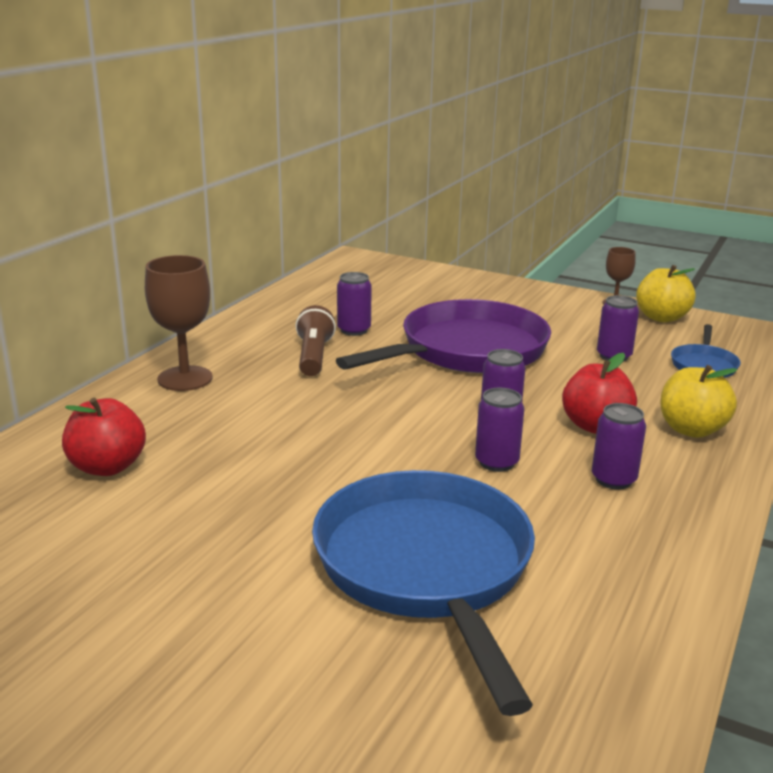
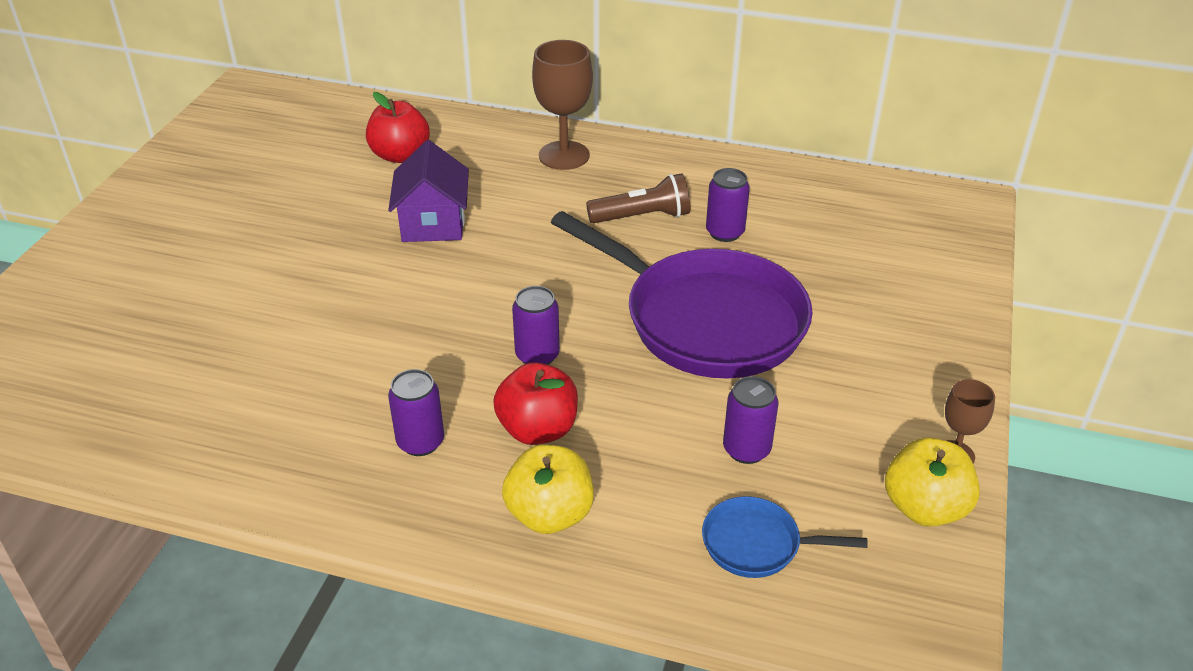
camera: 80 degrees right, 15 degrees up
blue pan [312,470,535,716] -> none
purple can [475,388,524,472] -> none
none -> purple house [388,140,469,242]

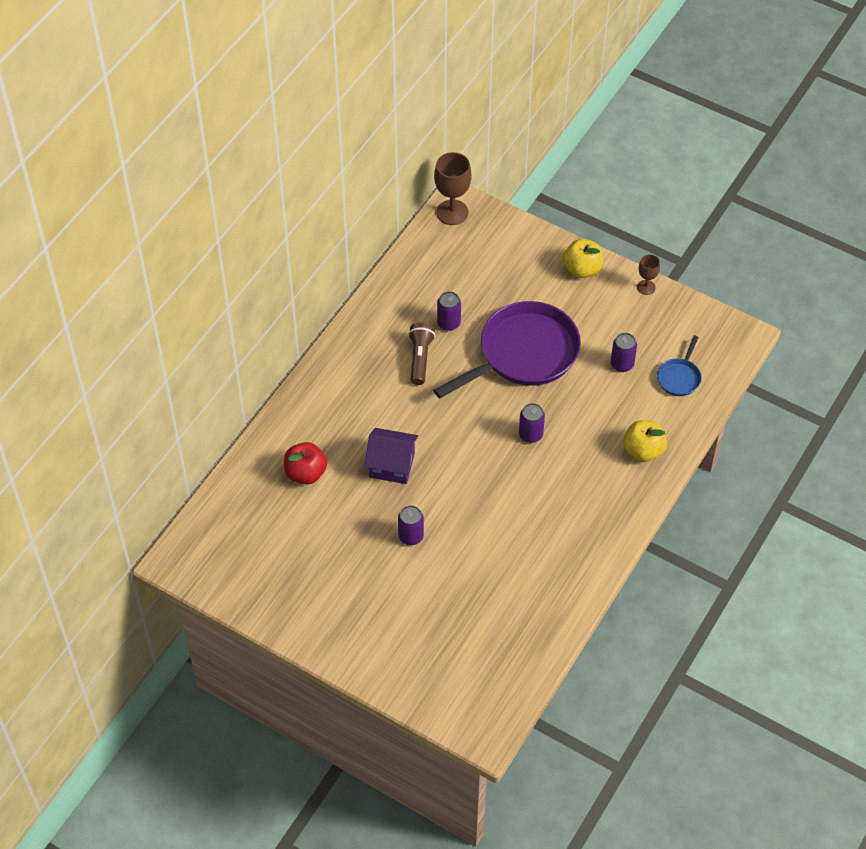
camera: 75 degrees left, 15 degrees up
purple can [388,369,444,456] -> purple can moved to [398,505,424,545]
red apple [493,362,578,445] -> none
brown goblet [532,40,593,170] -> brown goblet moved to [434,152,471,225]
yellow apple [885,437,980,527] -> yellow apple moved to [563,239,603,278]

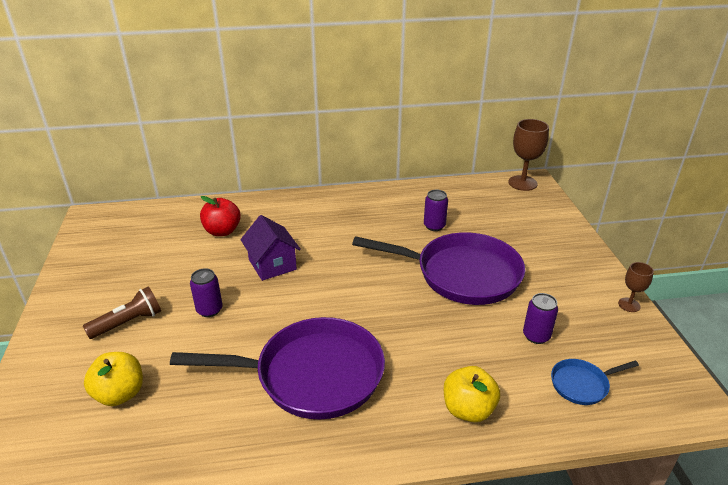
camera: 50 degrees right, 20 degrees down
brown flashlight [408,322,435,385] -> brown flashlight moved to [83,287,161,339]
purple can [519,403,545,443] -> none
yellow apple [563,239,603,278] -> yellow apple moved to [84,352,143,406]
none -> purple pan [170,317,385,420]

